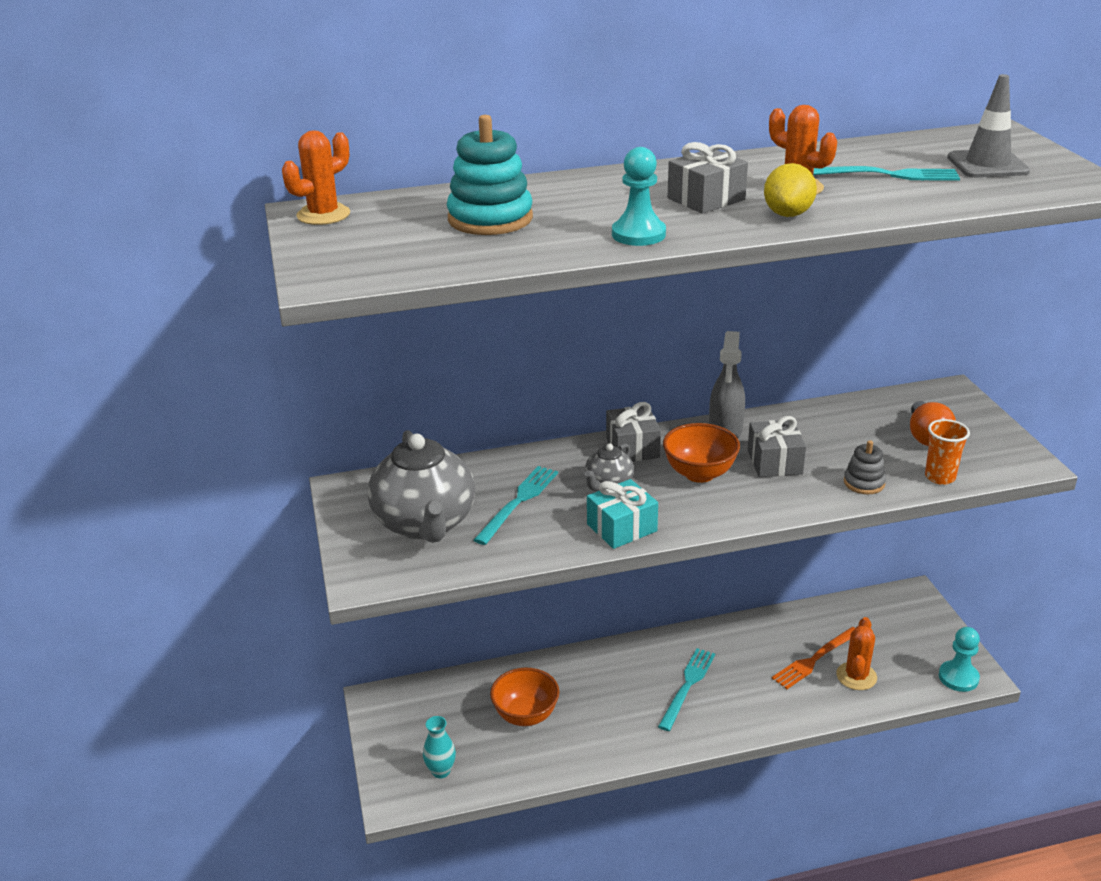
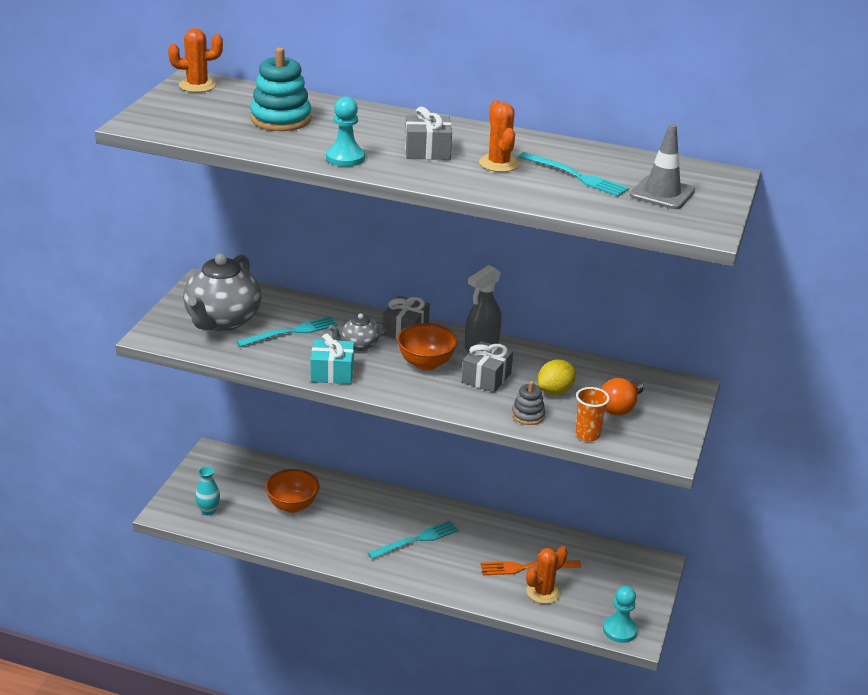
camera: 30 degrees right, 0 degrees up
yellow lemon [764,163,817,217] -> yellow lemon moved to [538,360,576,395]

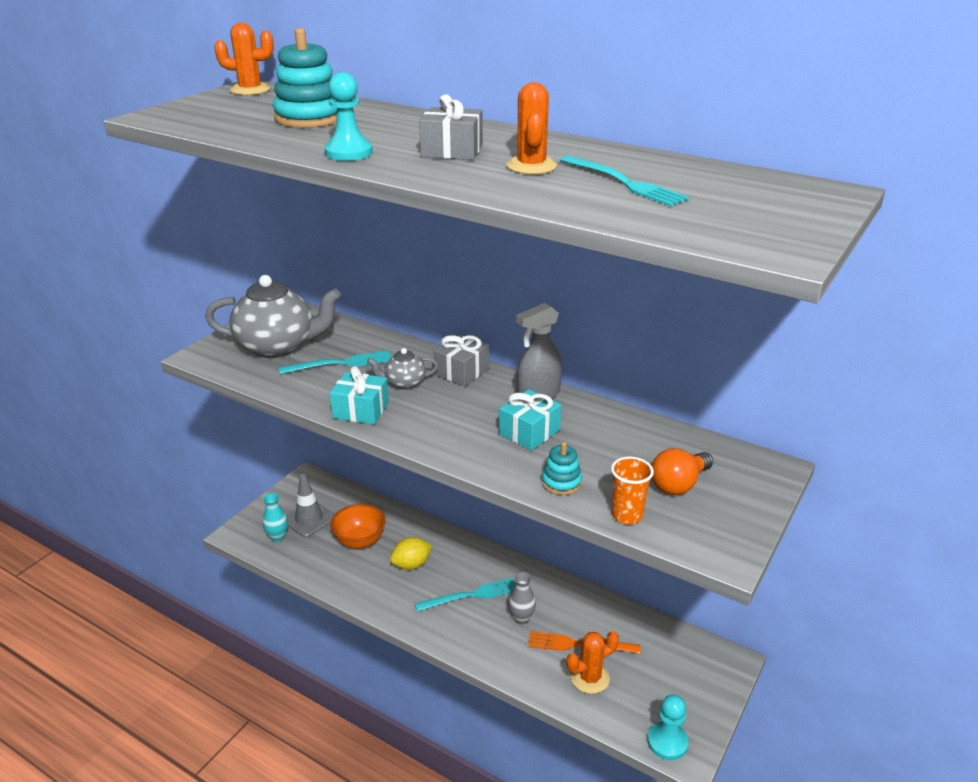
camera: 15 degrees right, 0 degrees up
grey teapot [183,253,262,331] -> grey teapot turned 120 degrees counterclockwise [205,275,341,358]
orange bowl [397,323,458,370] -> none
grey gift [462,341,513,393] -> turquoise gift [499,389,562,450]
grey stacking toy [512,381,545,425] -> turquoise stacking toy [542,442,582,495]
yellow lemon [538,360,576,395] -> yellow lemon moved to [390,537,432,570]
grey traffic cone [630,124,695,209] -> grey traffic cone moved to [286,474,335,537]
none -> grey vase [508,572,536,625]

